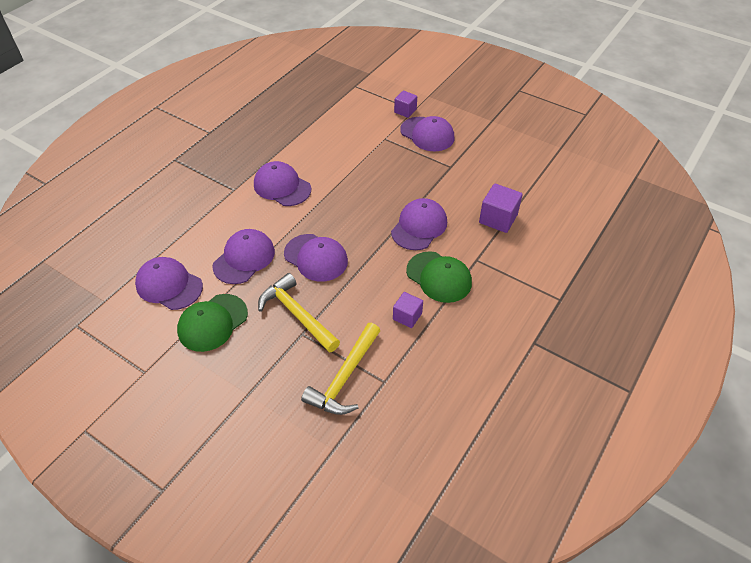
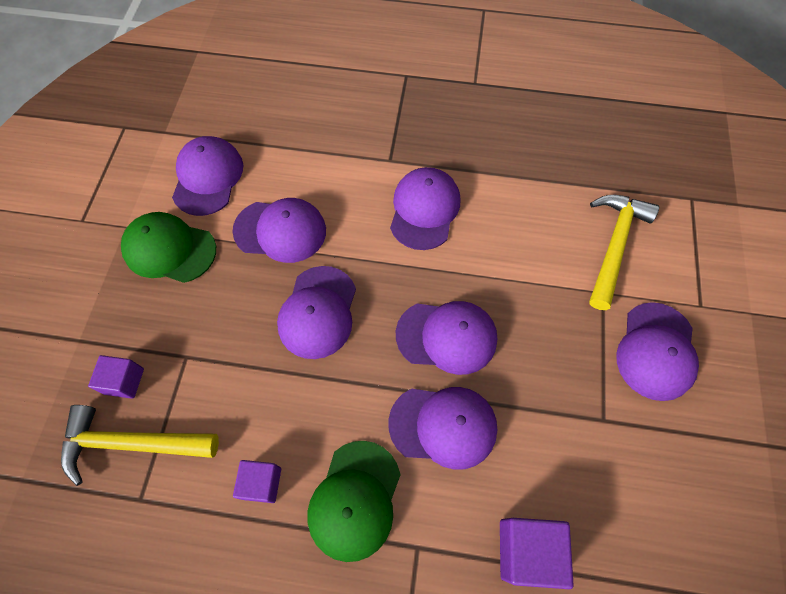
camera: 65 degrees right, 15 degrees up
yellow hammer [258,273,340,353] -> yellow hammer moved to [589,195,659,310]
purple cube [394,91,417,118] -> purple cube moved to [88,355,144,399]
none -> purple cap [396,301,497,375]

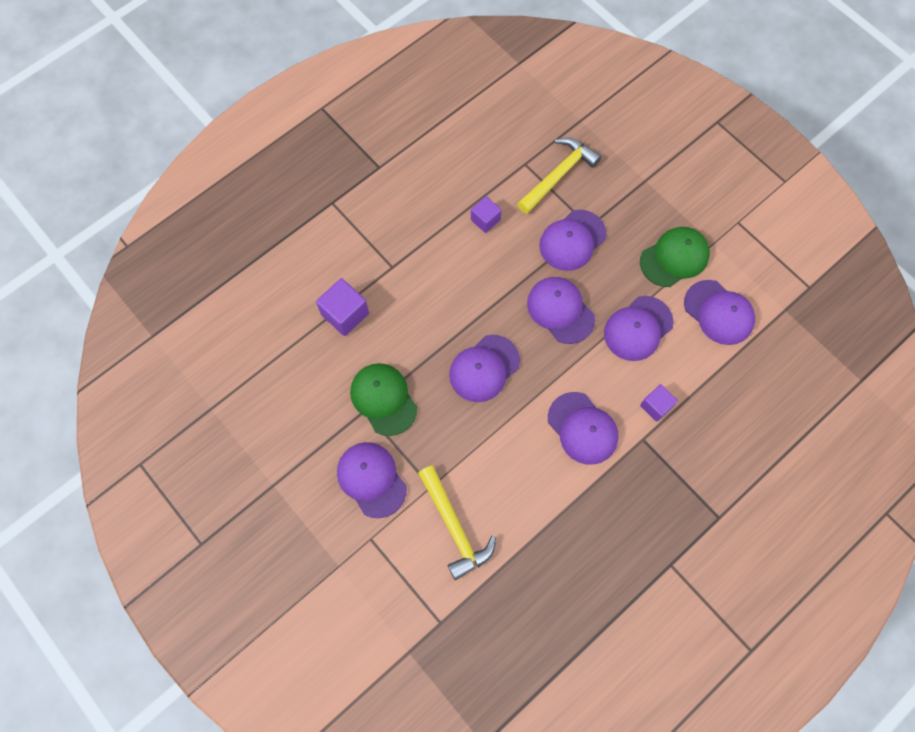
camera: 130 degrees right, 5 degrees up
purple cube [88,355,144,399] -> purple cube moved to [640,384,678,422]
green cap [307,441,401,562] -> green cap moved to [350,363,417,436]
purple cap [388,387,498,470] -> purple cap moved to [539,210,606,271]

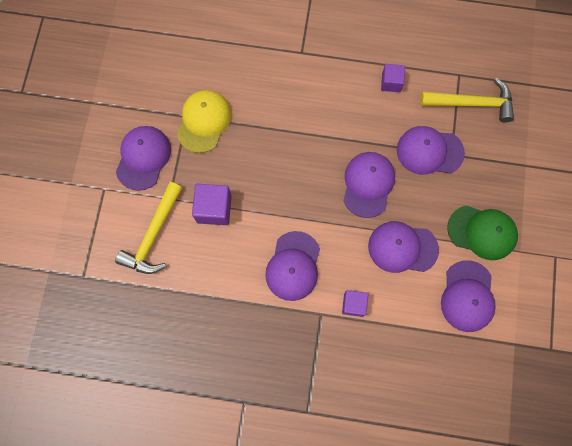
camera: 50 degrees right, 5 degrees up
purple cube [316,278,369,336] -> purple cube moved to [192,184,232,225]
green cap [350,363,417,436] -> yellow cap [177,90,231,153]
purple cap [449,335,520,402] -> none

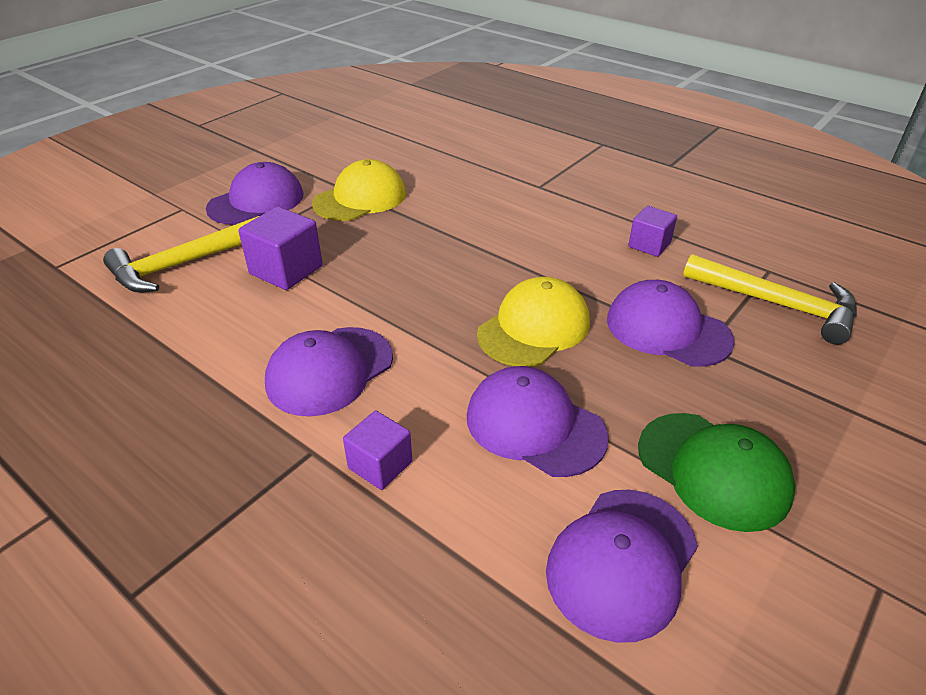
camera: 30 degrees right, 35 degrees down
purple cap [343,152,395,218] -> yellow cap [477,277,590,367]

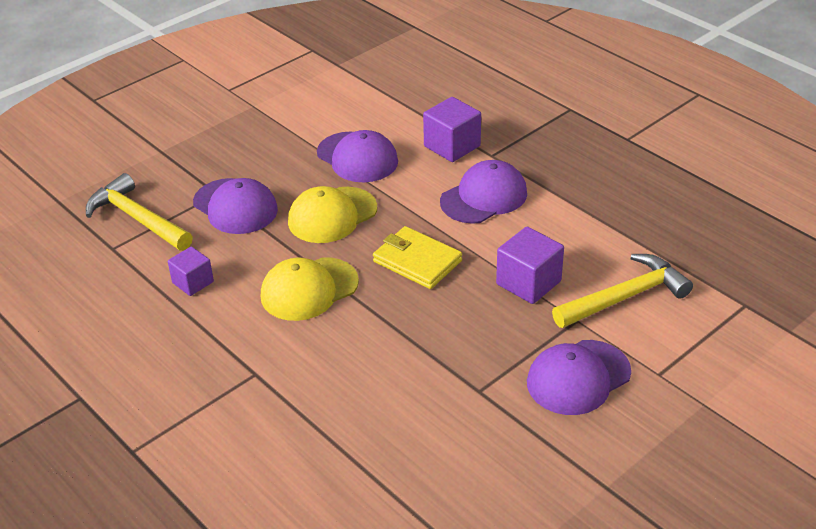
camera: 170 degrees left, 0 degrees up
yellow cap [312,159,406,221] -> yellow cap moved to [261,257,359,321]
purple cube [343,411,412,490] -> purple cube [423,97,481,162], size x1.54
purple cap [546,490,698,643] -> none
green cap [638,413,795,532] -> none
none -> yellow wallet [373,226,462,289]

